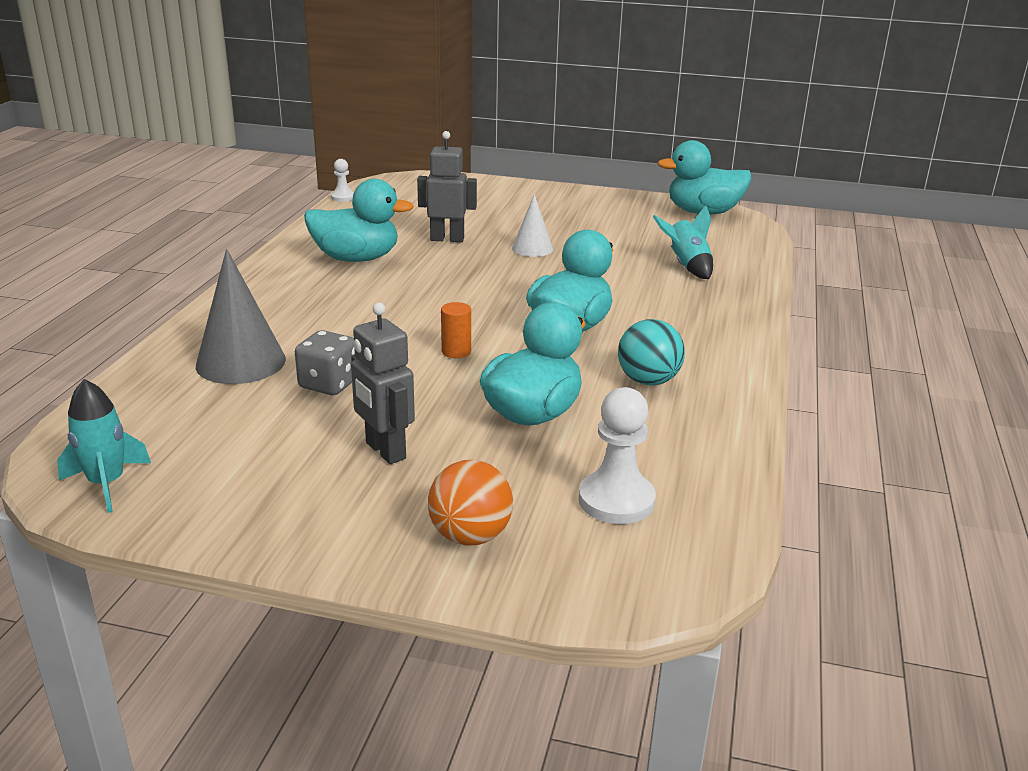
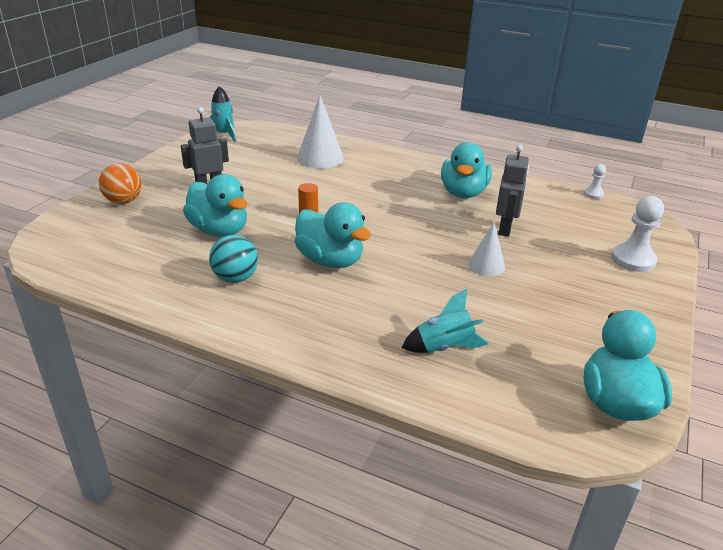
camera: 100 degrees right, 5 degrees up
grey cone [196,249,286,384] -> white cone [297,95,344,168]
grey dice [295,330,355,395] -> none
white pawn [579,387,656,524] -> white pawn moved to [612,196,664,272]

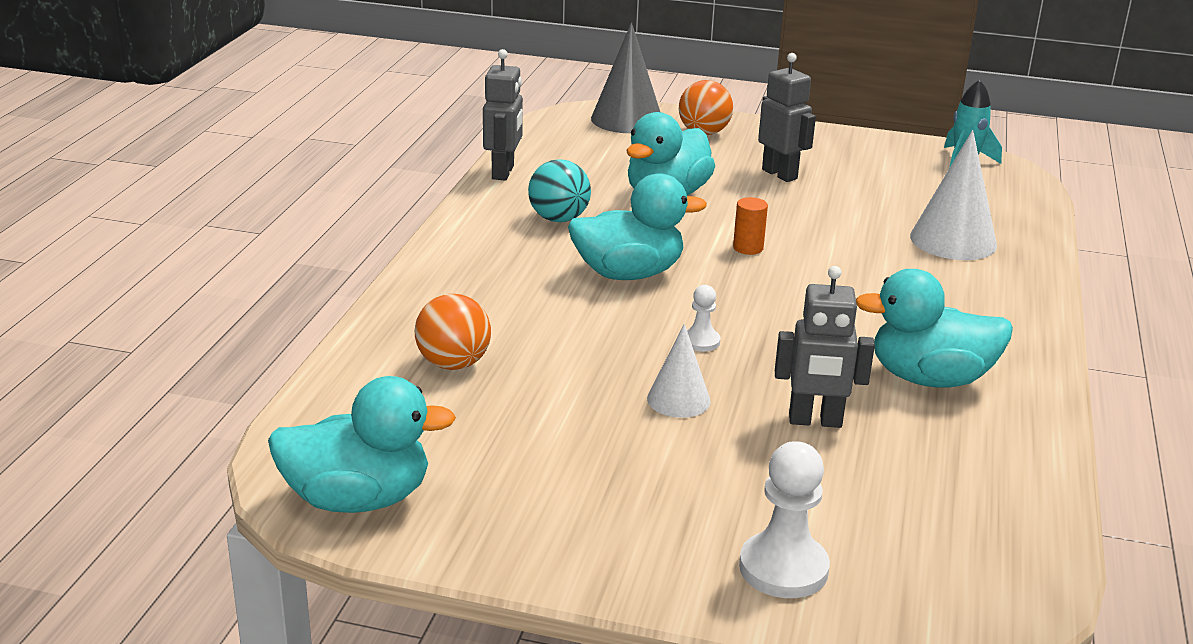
camera: 80 degrees right, 5 degrees down
turquoise duck [295,202,371,268] -> turquoise duck turned 135 degrees counterclockwise [568,173,707,280]
turquoise rocket [402,289,489,353] -> orange ball [415,294,491,370]
white pawn [584,164,606,199] -> white pawn moved to [687,285,720,352]
none -> grey robot [483,49,523,181]
none -> grey cone [591,22,660,133]

